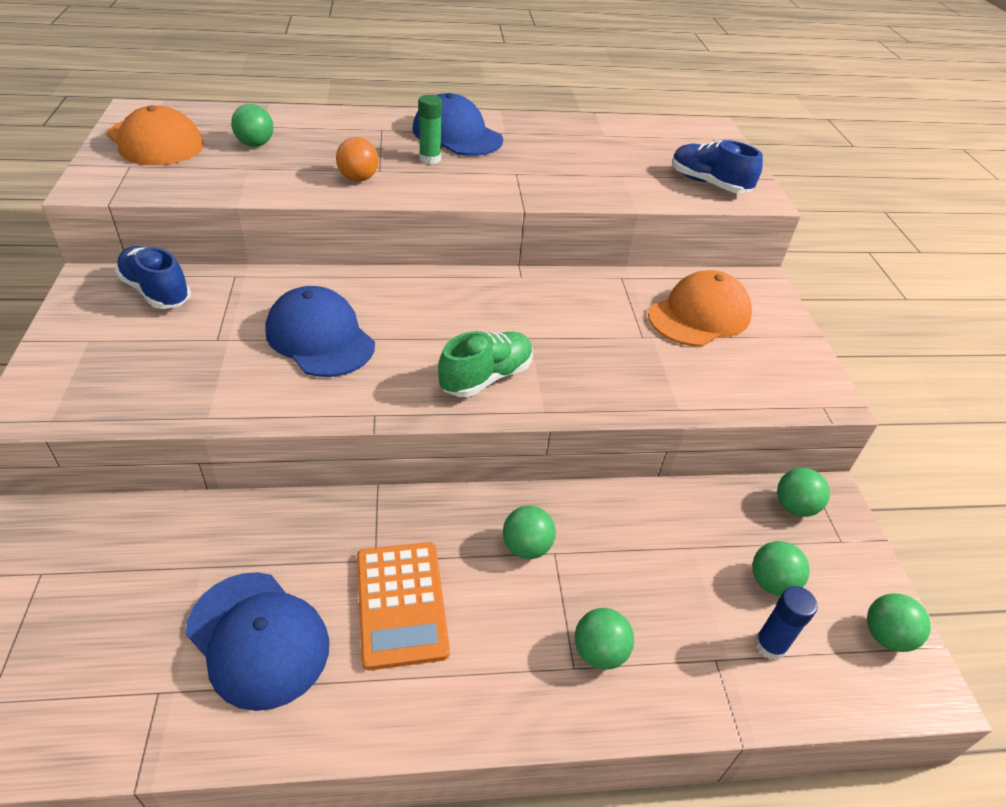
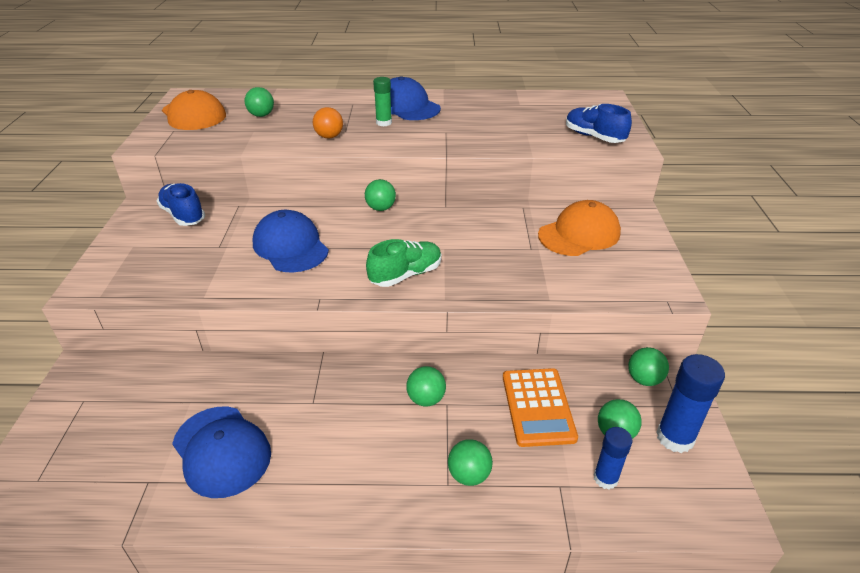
camera: 10 degrees right, 5 degrees down
orange calculator [357,542,450,670] -> orange calculator moved to [503,368,578,447]
green ball [867,593,931,652] -> green ball moved to [365,179,396,211]
none -> blue glue stick [656,354,725,453]

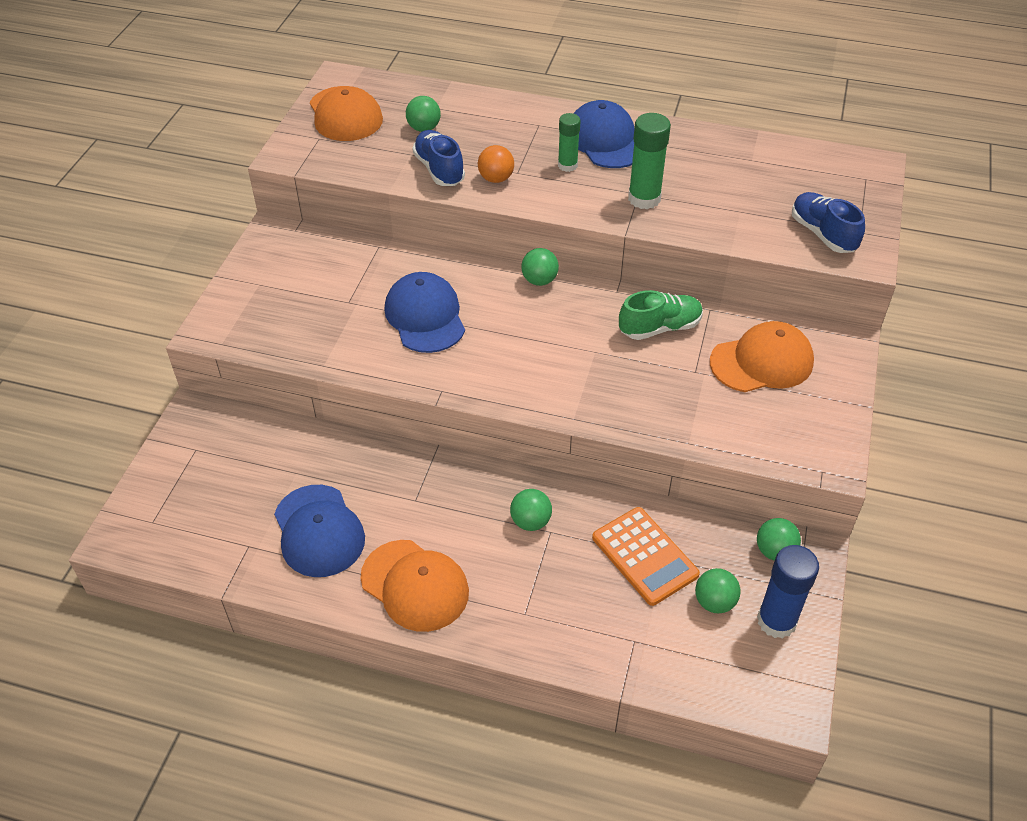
camera: 15 degrees right, 10 degrees up
blue shoe [157,183,205,226] -> blue shoe moved to [412,130,465,186]
green shoe [366,239,442,287] -> green shoe moved to [619,290,703,340]
green ball [448,439,493,486] -> none
orange calculator [503,368,578,447] -> orange calculator turned 45 degrees counterclockwise [592,507,700,606]
blue glue stick [594,427,632,489] -> none
none -> orange cap [360,540,469,632]
none -> green glue stick [628,113,671,209]

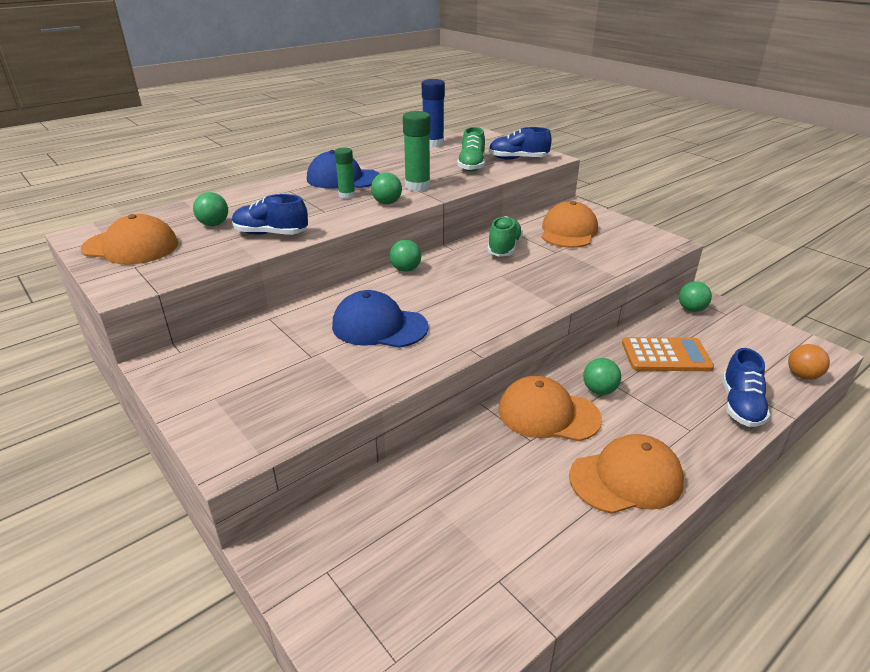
camera: 55 degrees left, 15 degrees down
blue cap [274,485,365,577] -> none
orange ball [478,145,514,183] -> orange ball moved to [788,344,830,380]
green ball [695,568,741,613] -> green ball moved to [371,172,402,204]
blue glue stick [757,545,819,639] -> blue glue stick moved to [422,79,445,148]
none -> green shoe [457,127,485,172]
none -> orange cap [498,376,602,441]
none -> blue shoe [722,348,770,427]

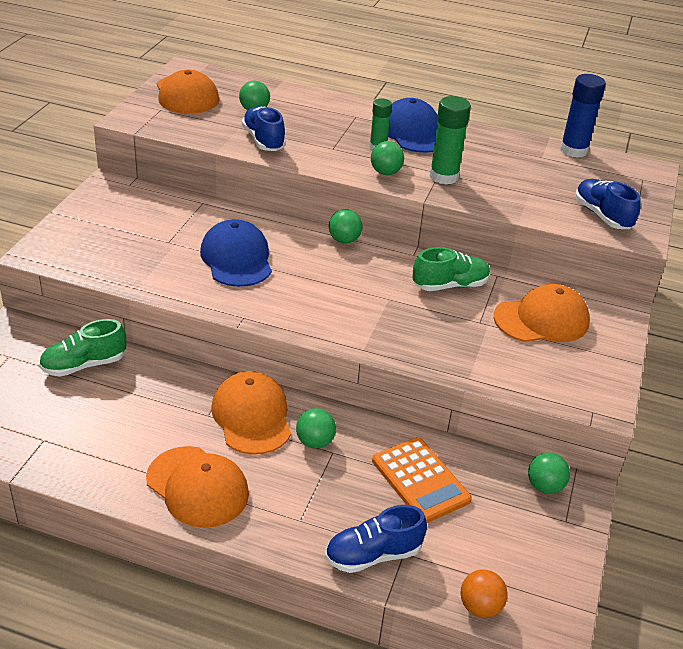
camera: 55 degrees right, 5 degrees up
green shoe [457,127,485,172] -> green shoe moved to [39,319,126,377]

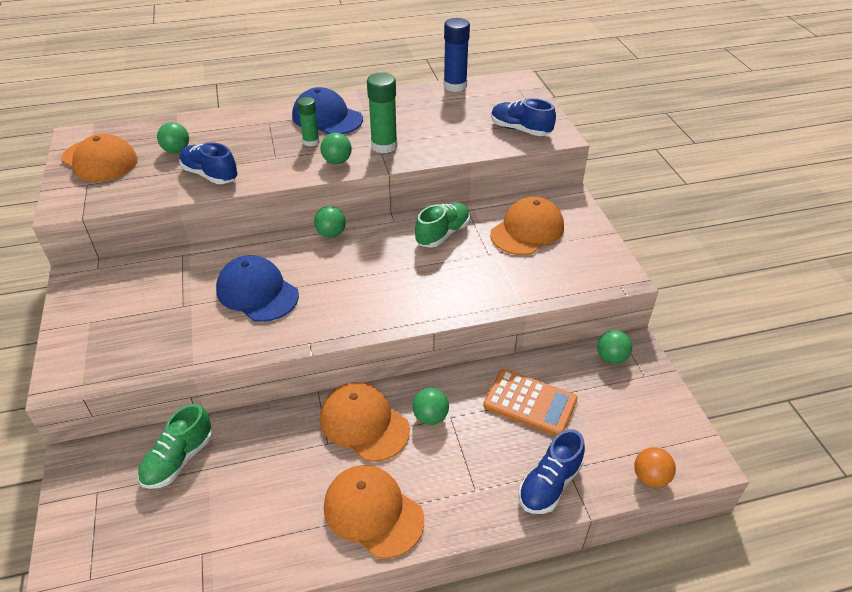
camera: 30 degrees left, 5 degrees up
orange cap [146,446,249,528] -> orange cap turned 150 degrees counterclockwise [324,465,424,559]

